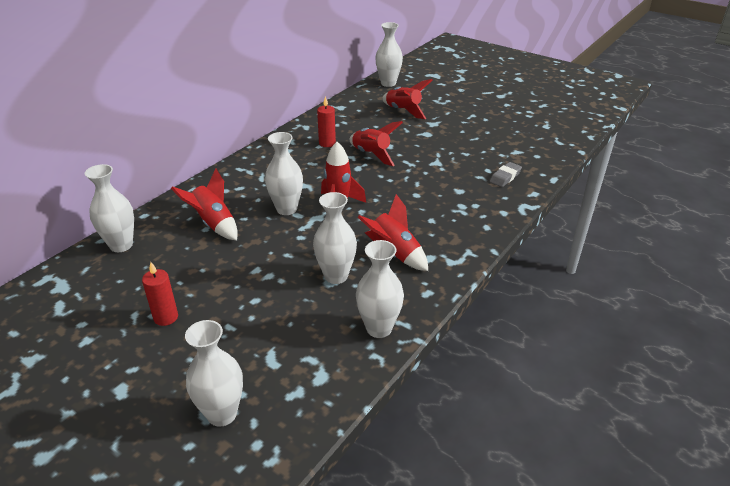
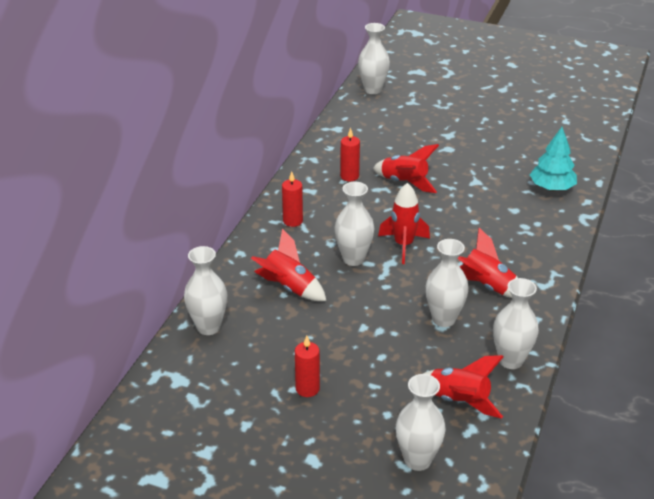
camera: 15 degrees left, 0 degrees up
red rocket [382,79,433,119] -> red rocket moved to [423,355,504,419]
grey eraser [490,162,522,187] -> turquoise tree [530,127,577,191]
none -> red candle [282,172,303,227]

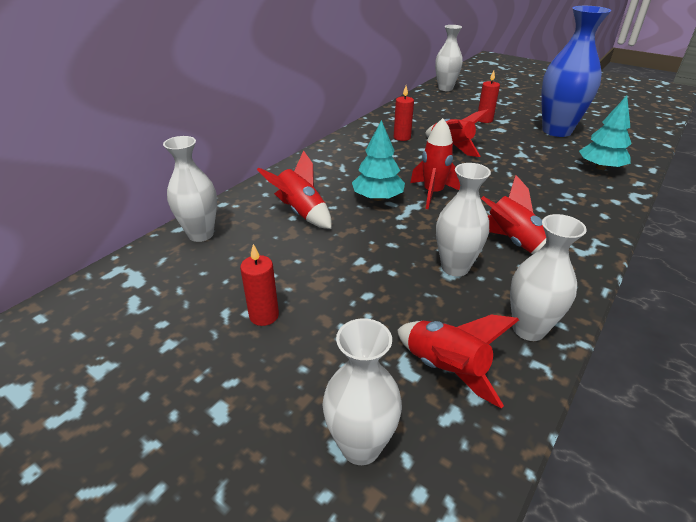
camera: 15 degrees right, 0 degrees up
red candle [282,172,303,227] -> red candle moved to [478,71,500,123]
white vase [334,182,374,266] -> turquoise tree [352,120,405,201]
none -> blue vase [542,6,611,137]

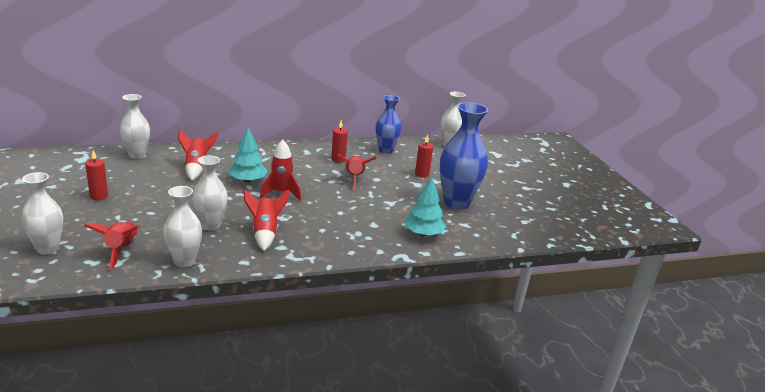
camera: 35 degrees right, 10 degrees down
none -> blue vase [376,95,401,154]

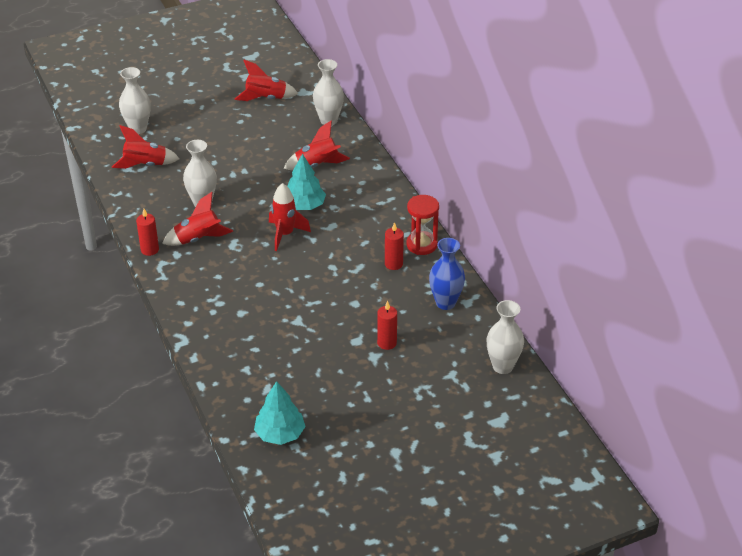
camera: 85 degrees right, 15 degrees up
red candle [85,150,108,200] -> red candle moved to [136,209,159,256]
white vase [163,186,202,267] -> none
red rocket [337,154,377,190] -> red rocket moved to [235,60,298,101]
turquoise tree [405,177,446,236] -> turquoise tree moved to [254,381,306,445]
blue vase [440,102,488,210] -> none
none -> red hourglass [406,195,439,255]

